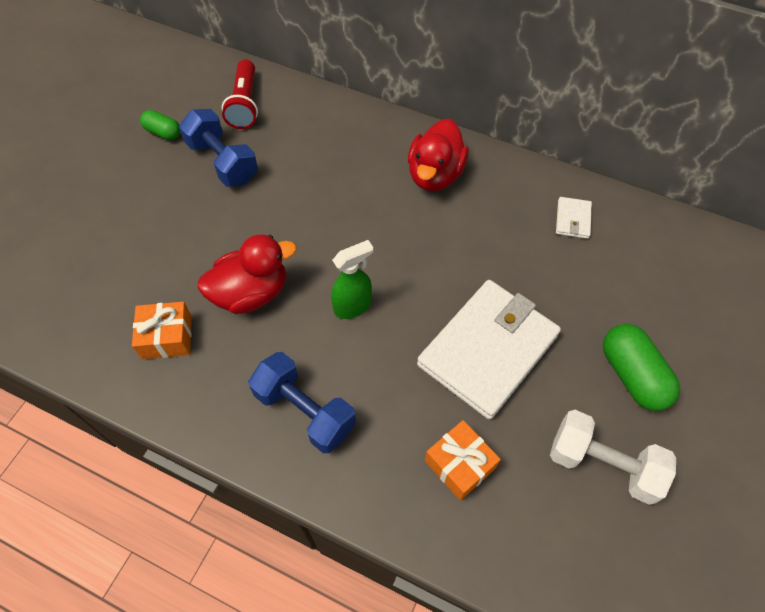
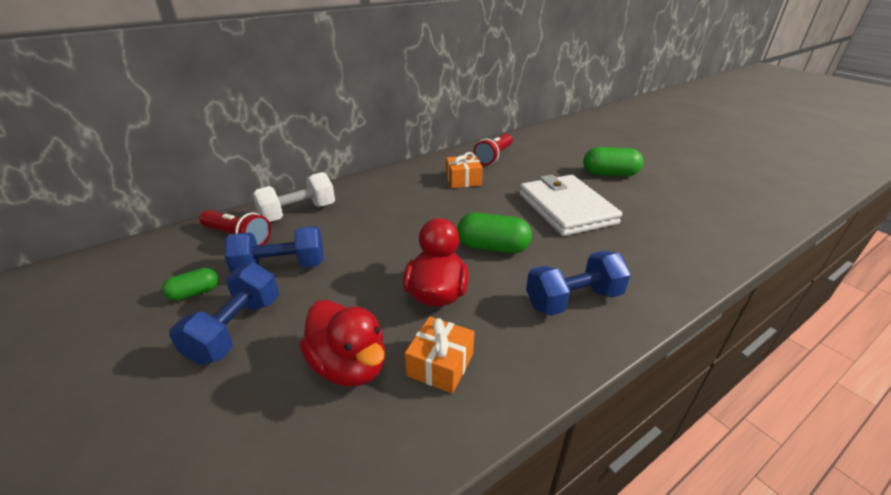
camera: 60 degrees left, 25 degrees down
green spray bottle [331,240,373,319] -> green capsule [457,213,532,253]
red duck [408,119,469,191] -> red duck moved to [299,300,385,387]
orange gift [425,420,501,501] -> orange gift moved to [446,152,483,188]
white dumbbell [550,410,676,505] -> white dumbbell moved to [252,172,335,222]
white wallet [556,197,592,239] -> red flashlight [473,133,513,165]
none -> blue dumbbell [169,263,279,365]

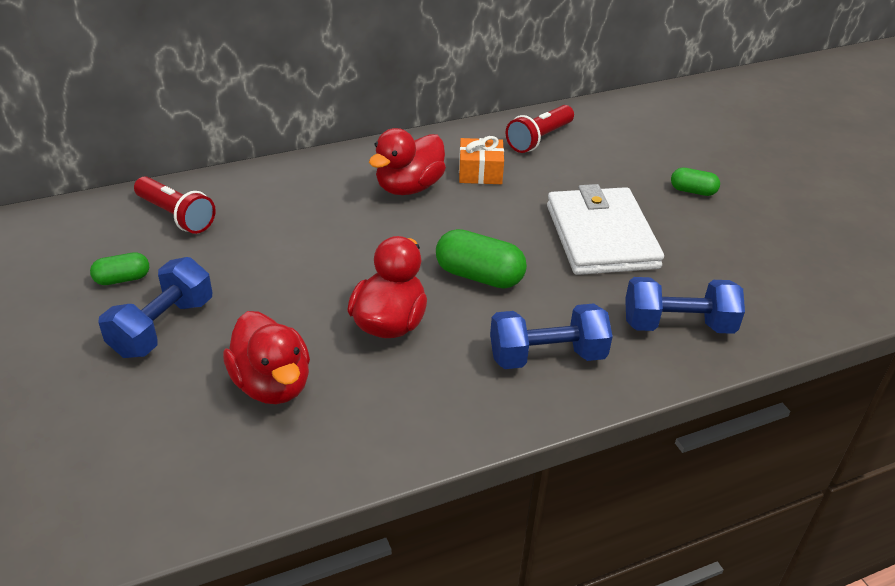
camera: 10 degrees right, 5 degrees up
blue dumbbell [225,226,323,273] -> blue dumbbell moved to [625,277,745,334]
white dumbbell [252,172,335,222] -> none
orange gift [405,316,474,394] -> none
green capsule [583,147,643,177] -> green capsule [671,168,720,196], size x0.59
none -> red duck [369,128,446,195]

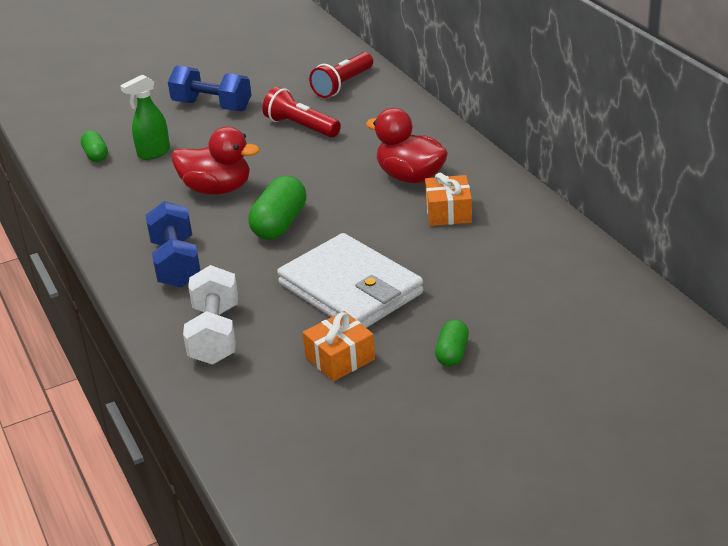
camera: 90 degrees right, 5 degrees down
green capsule [90,252,149,285] -> green capsule moved to [81,131,108,162]
red duck [223,311,310,404] -> green spray bottle [120,74,170,160]
red flashlight [506,105,574,153] -> red flashlight moved to [262,87,341,137]
white wallet [547,184,664,275] -> white wallet turned 60 degrees clockwise [277,233,423,328]
blue dumbbell [625,277,745,334] -> white dumbbell [183,265,238,365]
none -> orange gift [303,311,375,381]

